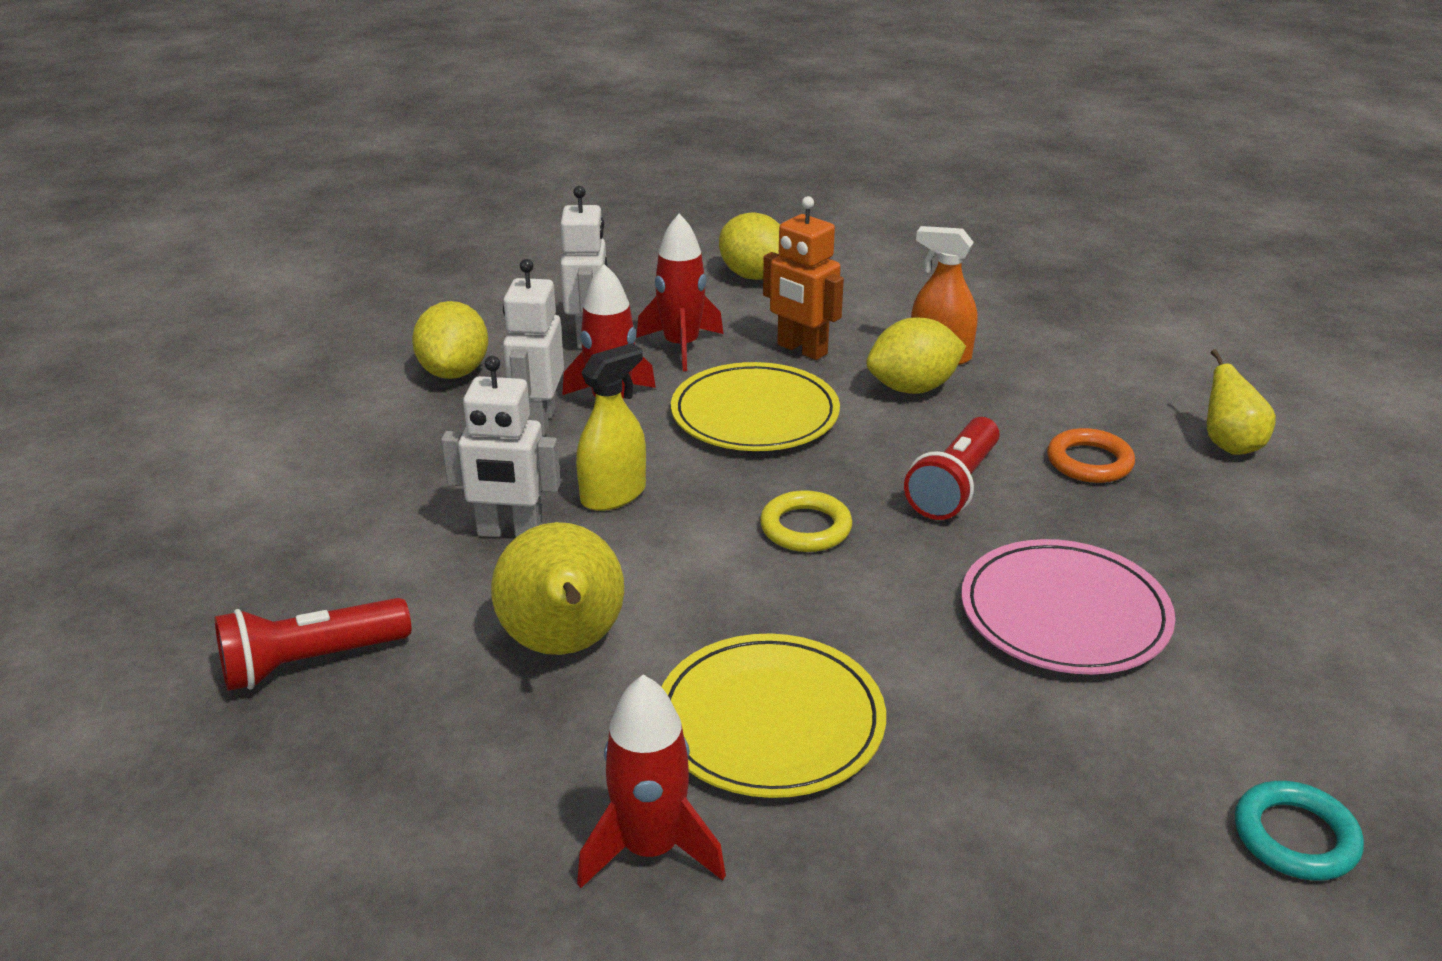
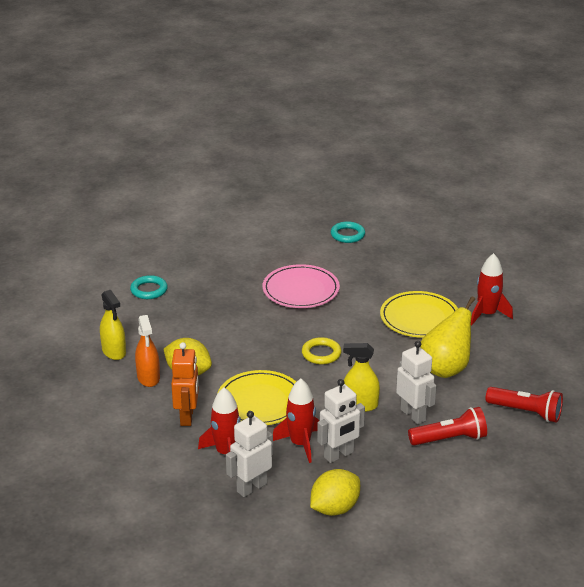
camera: 130 degrees left, 0 degrees up
yellow lemon [719,212,780,280] -> none
red flashlight [904,417,1000,520] -> red flashlight moved to [408,407,487,446]
orange ring [1047,428,1135,483] -> none
yellow pear [1207,349,1276,455] -> turquoise ring [130,275,168,299]
none -> yellow spray bottle [100,290,126,360]

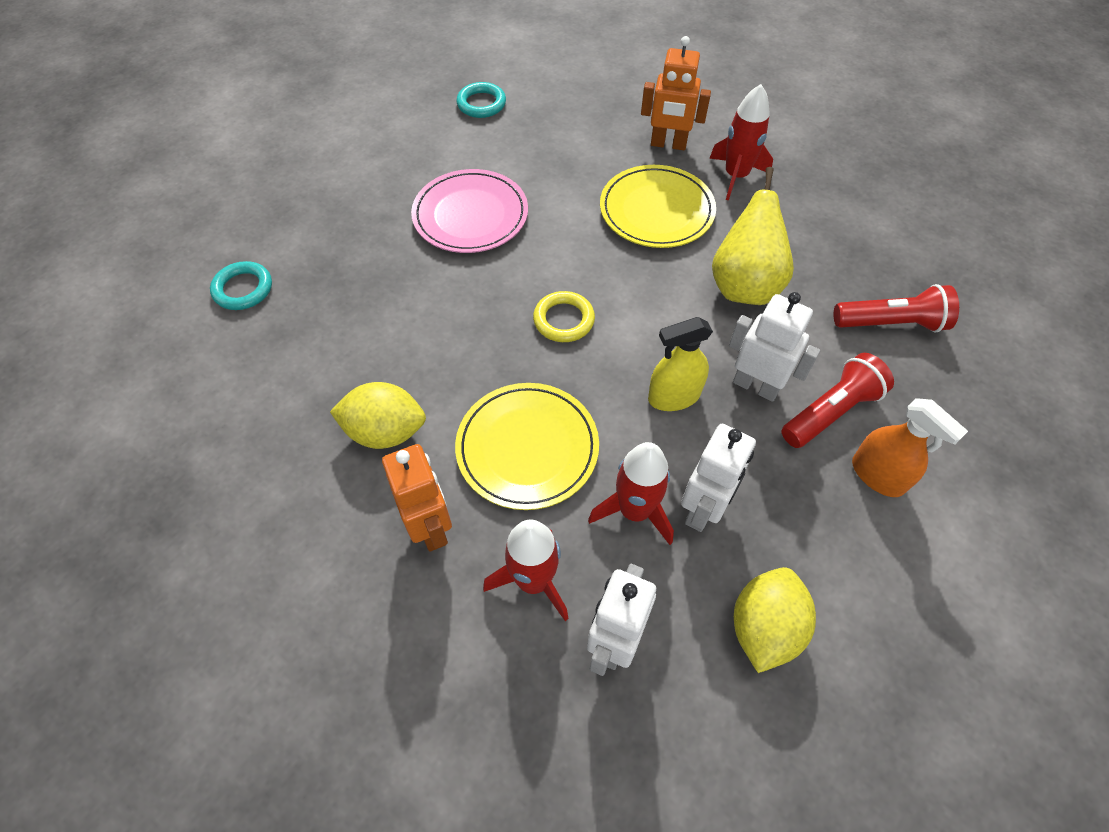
camera: 25 degrees left, 25 degrees up
yellow spray bottle [100,290,126,360] -> none
orange spray bottle [135,315,160,387] -> orange spray bottle moved to [852,398,968,497]
none -> orange robot [641,36,711,150]

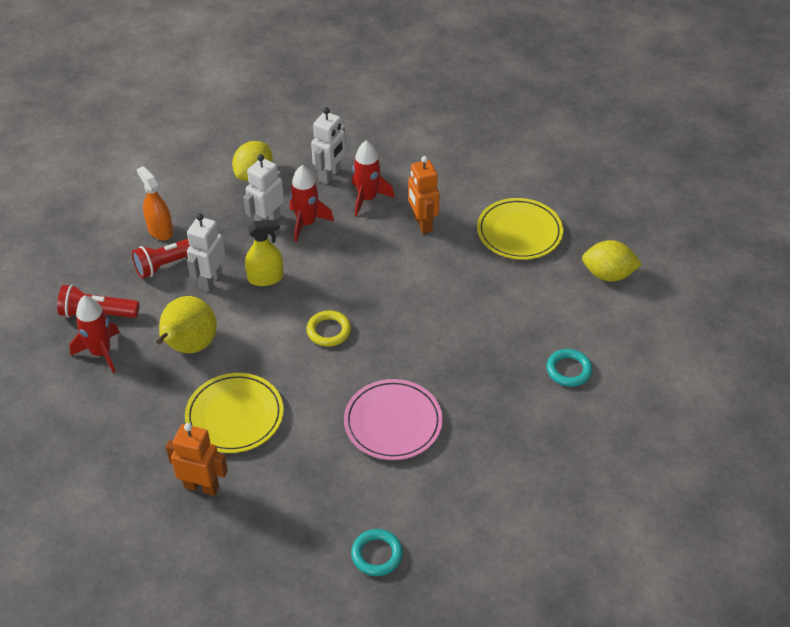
camera: 175 degrees left, 10 degrees down
yellow lemon [330,382,426,449] -> yellow lemon moved to [582,240,642,282]
yellow plate [455,383,599,510] -> yellow plate moved to [477,198,563,260]
red rocket [709,84,773,200] -> red rocket moved to [70,295,120,373]
white robot [729,292,820,402] -> white robot turned 75 degrees clockwise [187,214,225,292]

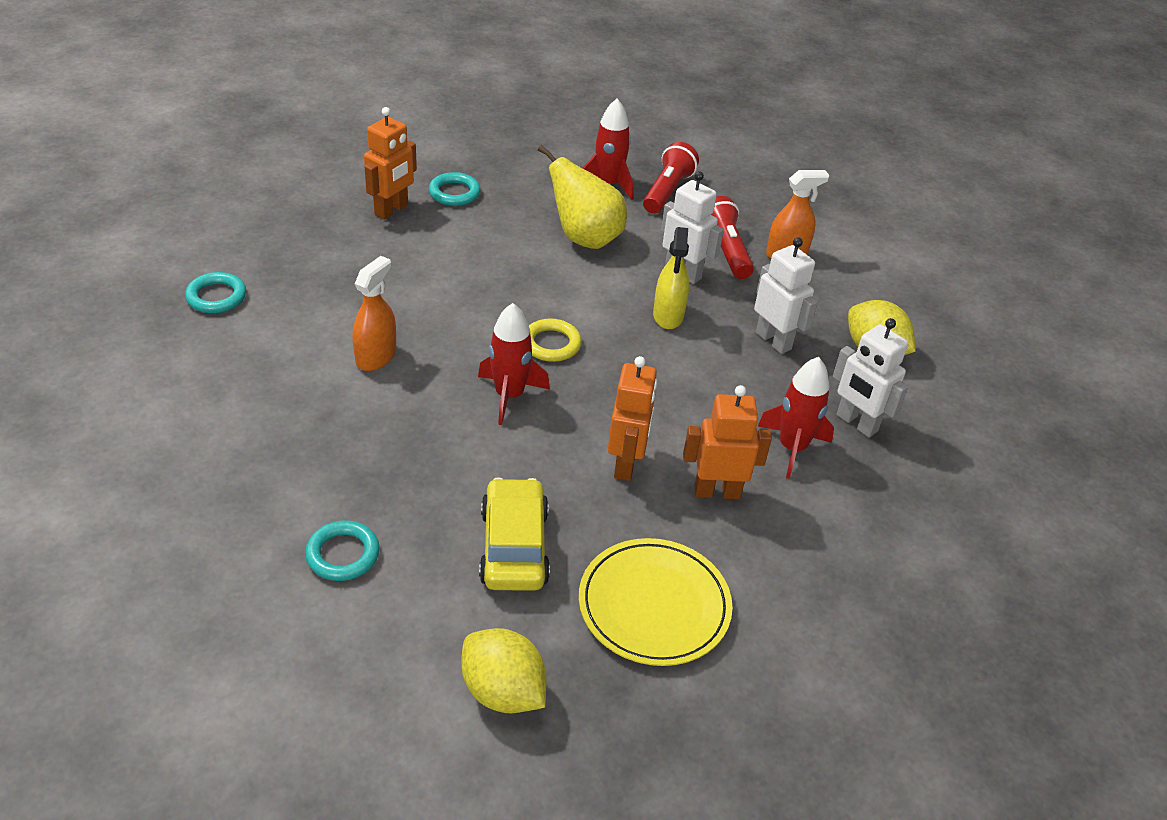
camera: 105 degrees right, 5 degrees down
yellow plate [185,373,284,453] -> none
red rocket [290,165,334,242] -> red rocket moved to [478,303,550,425]
pink plate [344,379,443,460] -> orange spray bottle [352,256,396,371]
yellow lemon [582,240,642,282] -> yellow lemon turned 75 degrees counterclockwise [461,628,546,713]
none -> turquoise ring [429,172,480,206]
none -> yellow car [479,477,550,591]
none -> orange robot [608,356,657,481]

